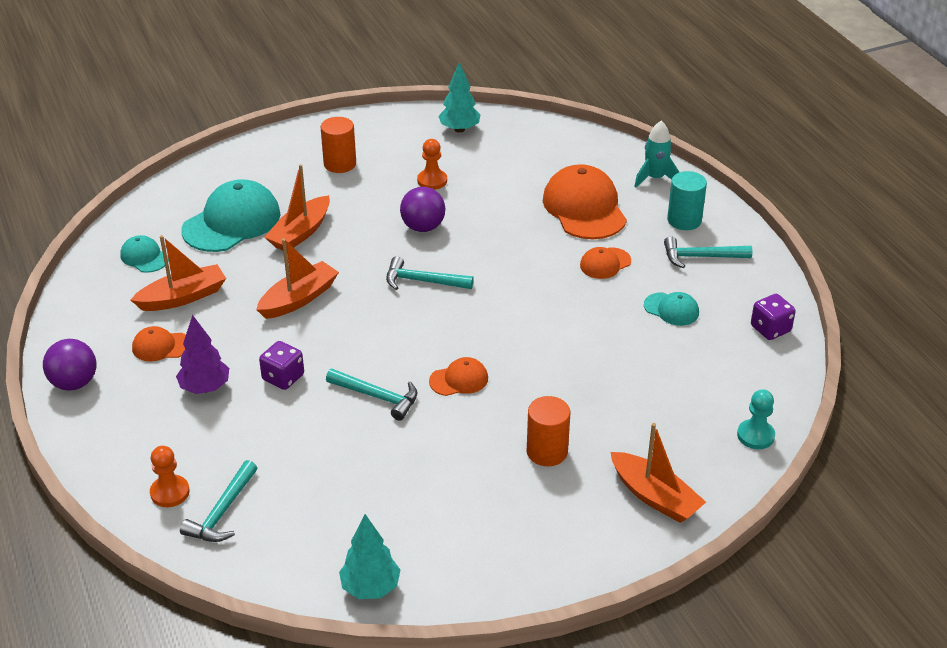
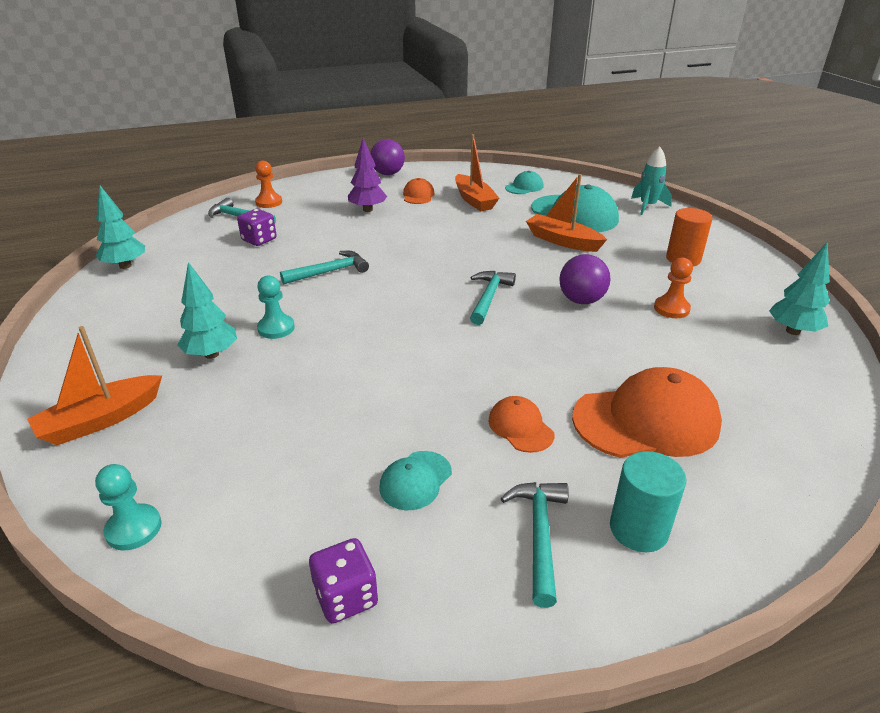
camera: 95 degrees right, 5 degrees down
orange boat [256,238,339,319] -> none
purple dice [259,341,304,390] -> purple dice moved to [237,209,276,246]
turquoise hammer [326,369,417,421] -> turquoise hammer turned 150 degrees counterclockwise [280,251,369,284]
orange cap [429,357,488,396] -> none
orange cylinder [527,396,570,466] -> turquoise tree [178,262,237,359]
turquoise rocket [634,121,679,188] -> turquoise rocket moved to [631,147,672,215]
none -> turquoise pawn [257,276,295,339]

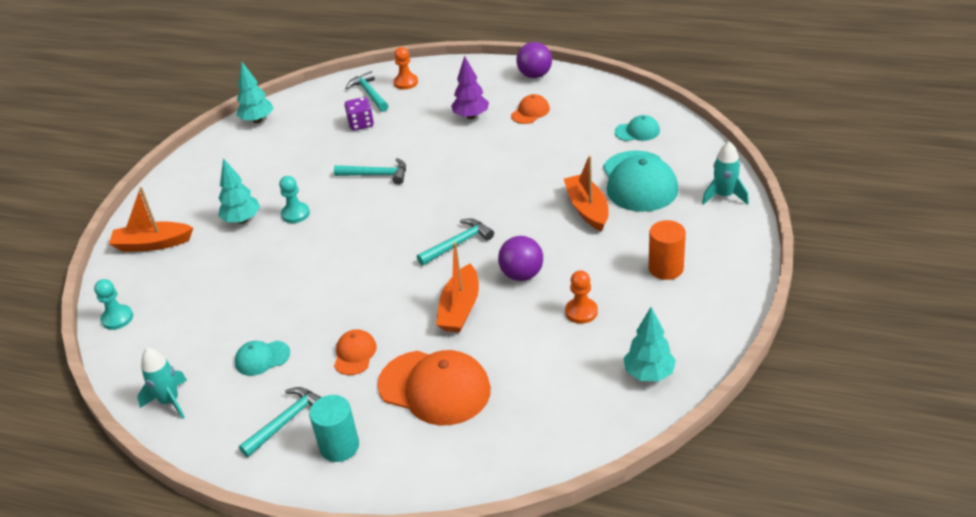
camera: 40 degrees right, 5 degrees up
purple dice [309,538,378,623] -> turquoise rocket [137,348,187,419]
orange boat [455,134,499,211] -> orange boat moved to [436,242,479,333]

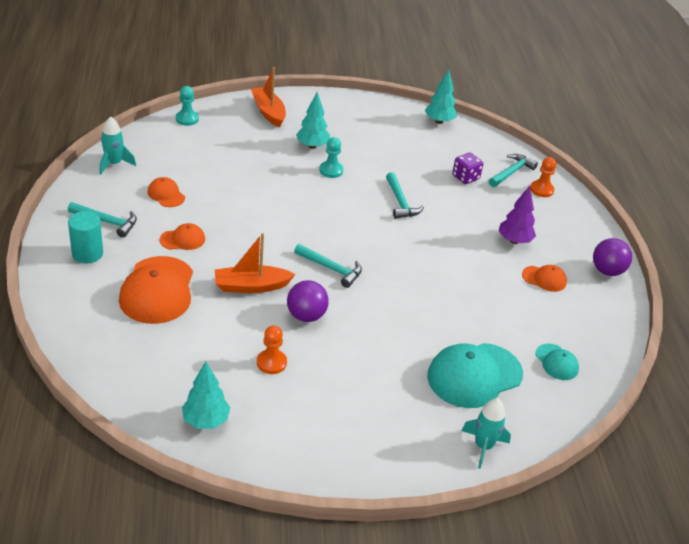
camera: 60 degrees right, 0 degrees up
turquoise cap [235,341,290,376] -> orange cap [148,177,185,207]
orange boat [564,156,608,231] -> none
orange cylinder [649,220,686,280] -> none

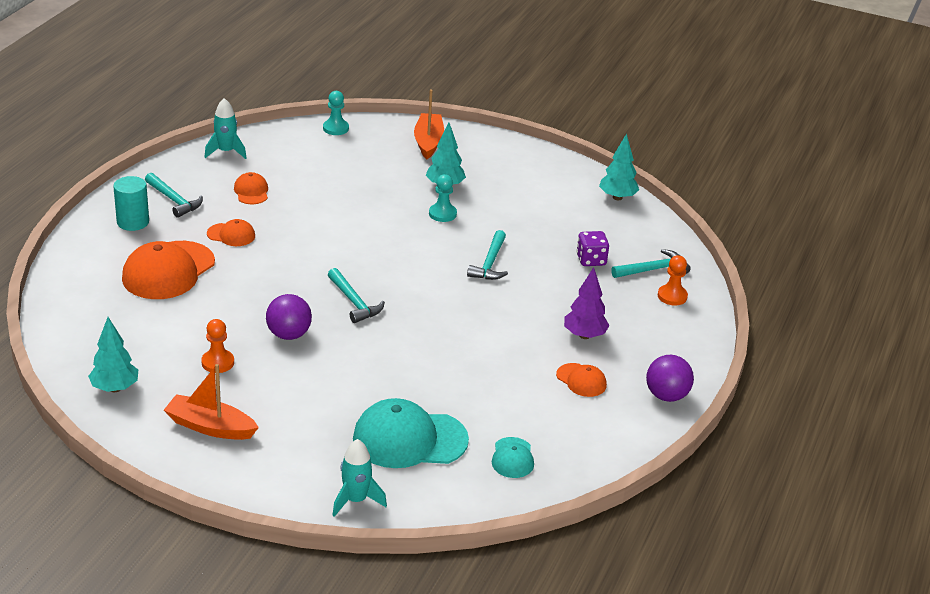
camera: 30 degrees right, 5 degrees down
orange boat [215,233,296,293] -> orange boat moved to [164,364,259,440]

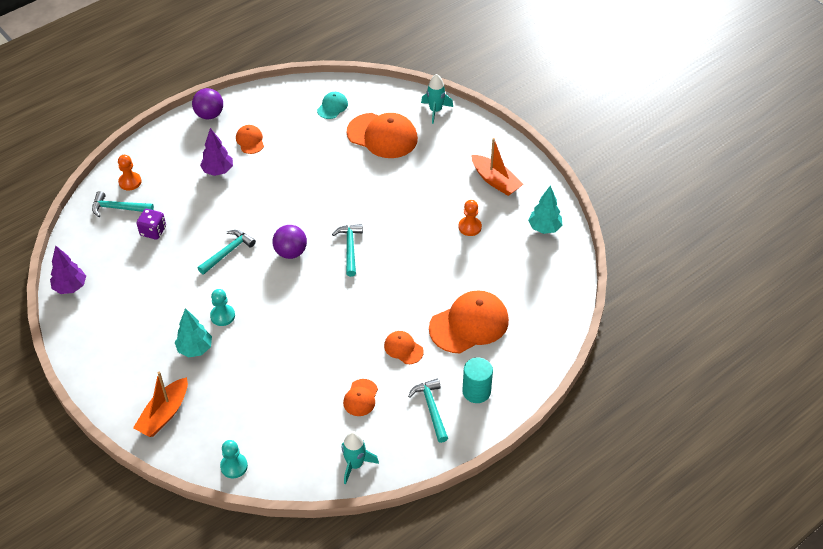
camera: 150 degrees left, 15 degrees up
purple ball [266,294,312,340] -> purple ball moved to [272,225,307,259]
turquoise cap [353,398,469,468] -> orange cap [347,113,418,158]
turquoise tree [599,134,639,200] -> purple tree [50,245,86,294]

